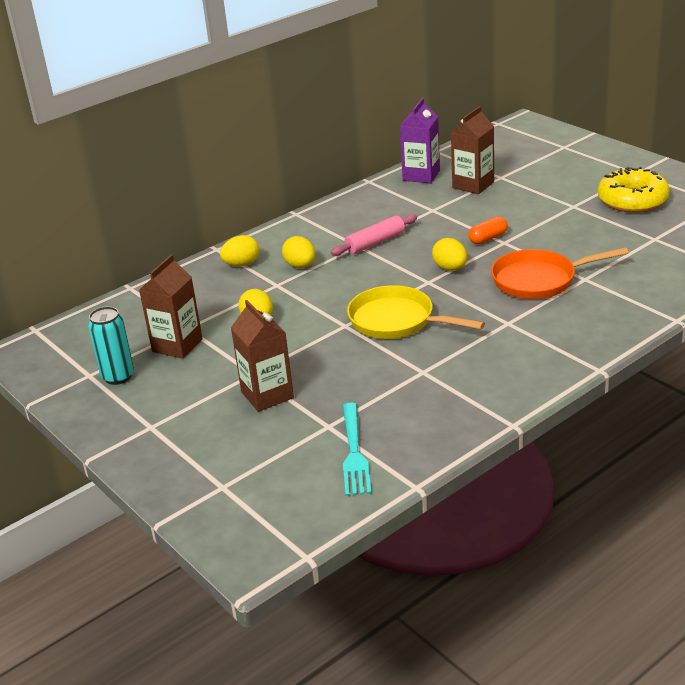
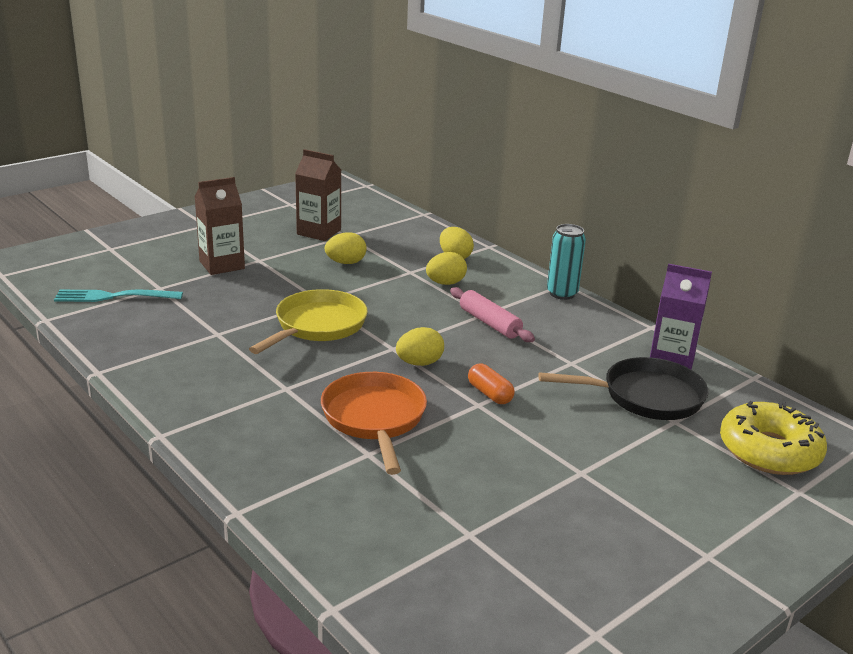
camera: 85 degrees right, 5 degrees down
turquoise can [88,306,134,385] -> turquoise can moved to [547,224,586,300]
brown carton [451,106,494,194] -> black pan [538,357,708,420]
yellow donut [598,167,670,213] -> yellow donut moved to [720,401,827,475]

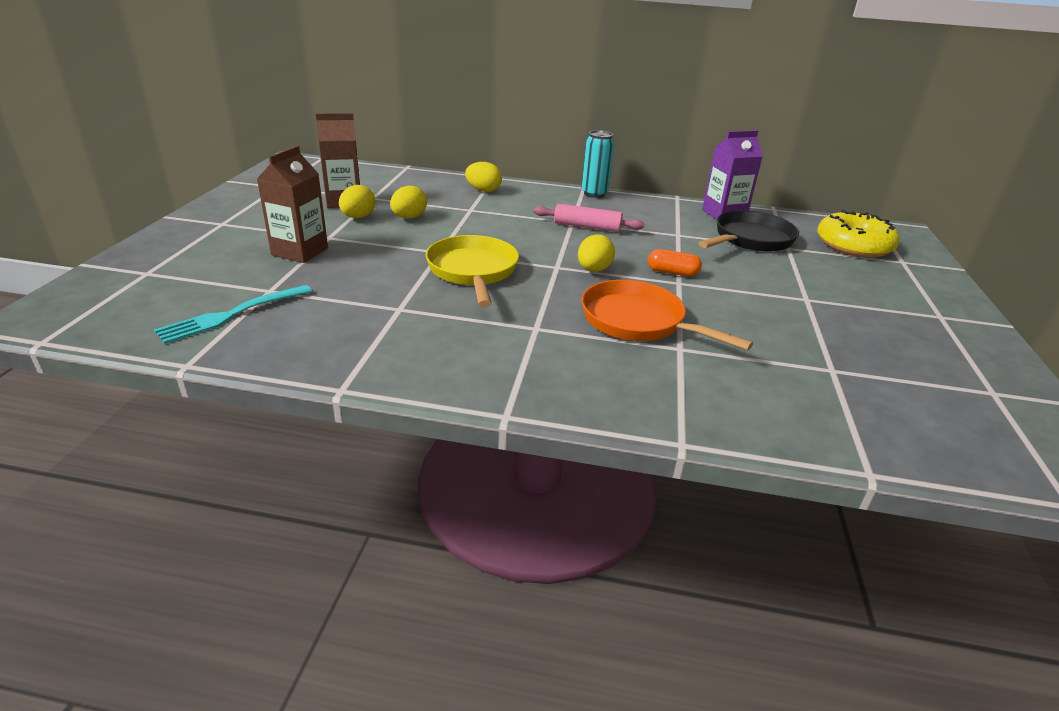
camera: 40 degrees left, 5 degrees up
yellow egg [426,252,467,285] -> yellow egg moved to [339,185,375,218]

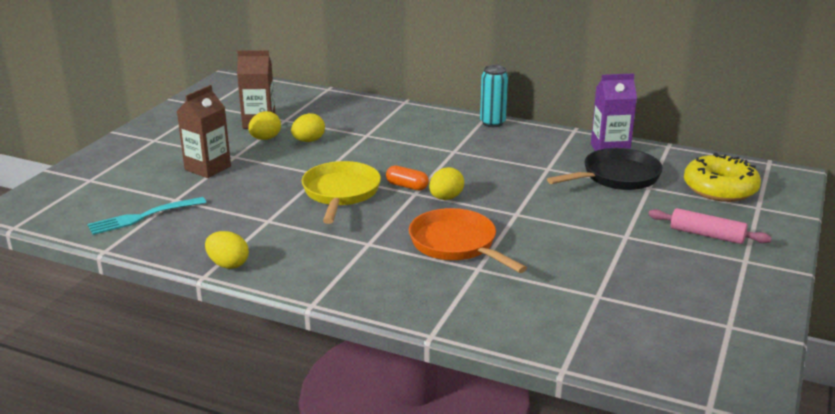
camera: 15 degrees right, 5 degrees down
yellow egg [465,162,502,192] -> yellow egg moved to [205,231,249,269]
pink rolling pin [533,204,644,232] -> pink rolling pin moved to [648,208,772,244]
orange capsule [648,249,702,277] -> orange capsule moved to [386,166,429,191]

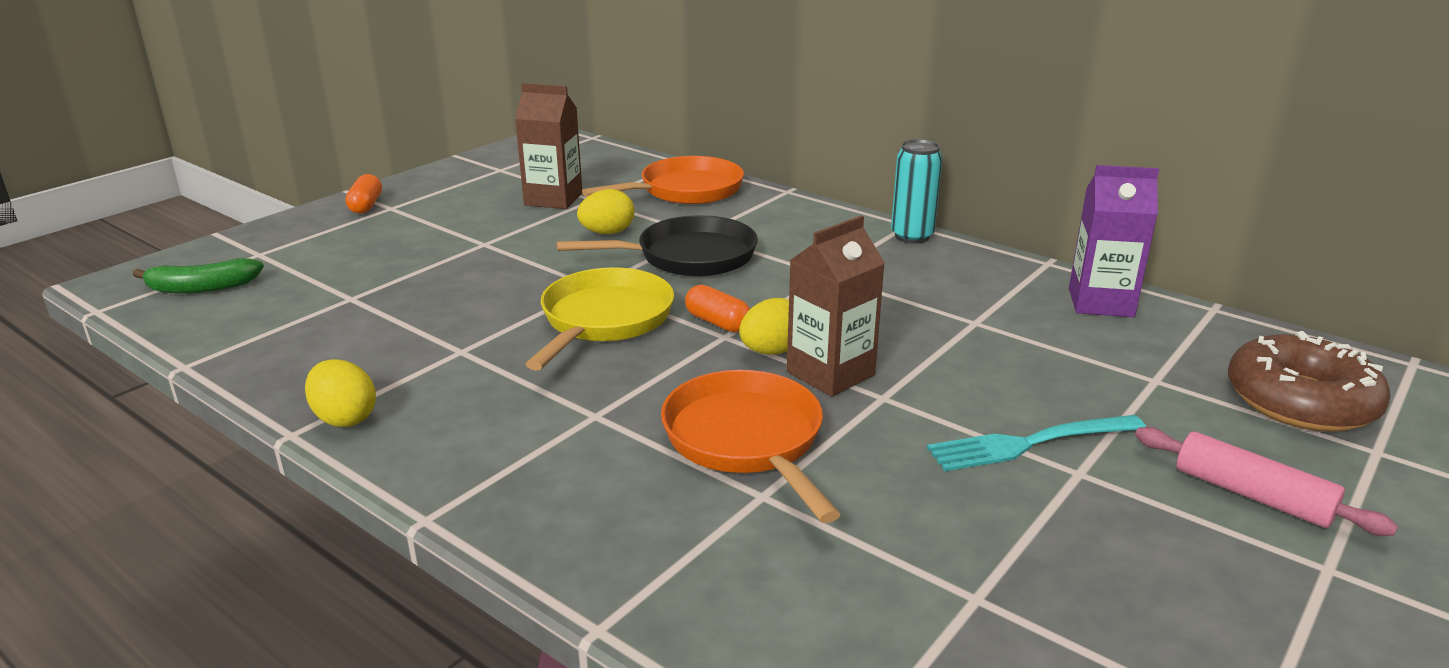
camera: 15 degrees right, 0 degrees up
turquoise fork [88,197,206,235] -> turquoise fork moved to [927,415,1146,471]
brown carton [177,85,231,178] -> brown carton moved to [787,215,885,397]
yellow egg [248,111,281,140] -> none
black pan [547,148,663,190] -> black pan moved to [556,215,758,277]
yellow donut [684,153,761,202] -> brown donut [1228,331,1391,432]
none -> green banana [133,258,264,294]
none -> orange capsule [345,174,382,214]
none -> orange pan [582,156,744,204]

